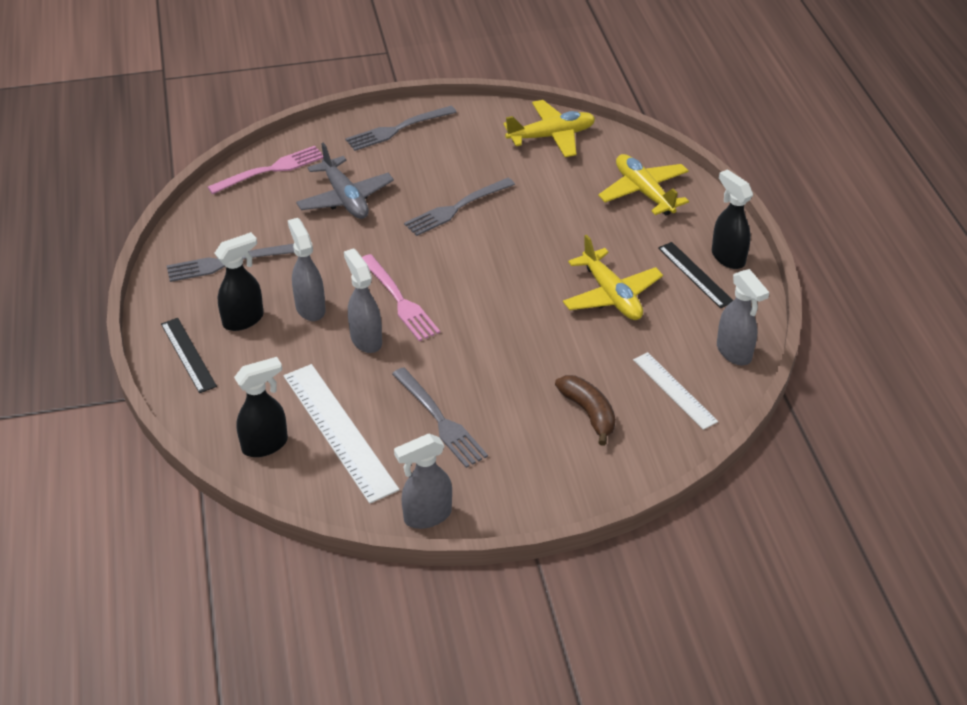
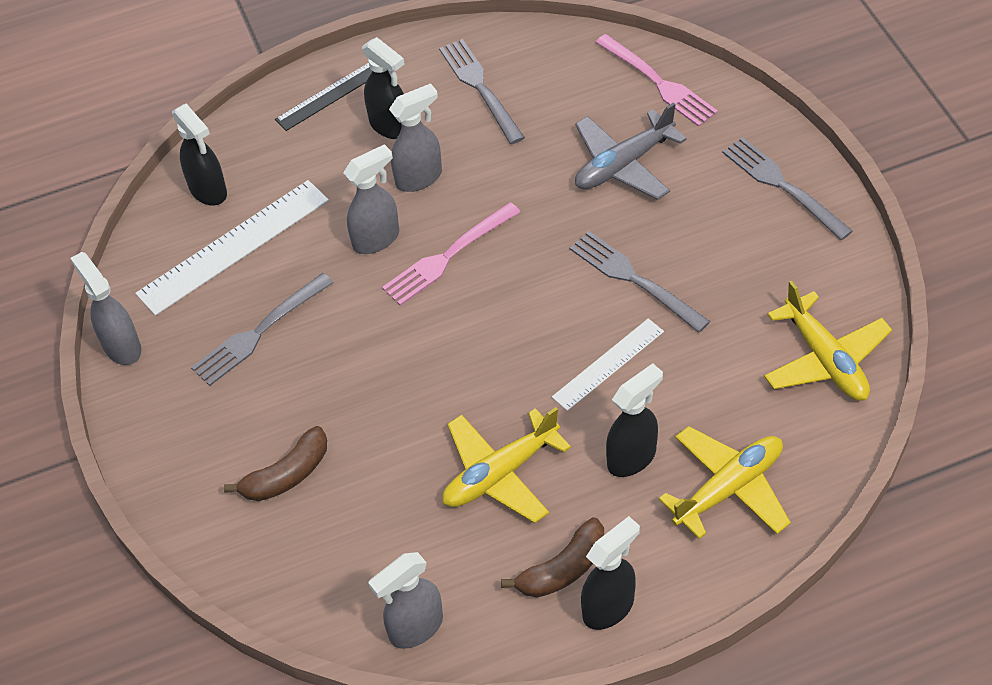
camera: 85 degrees right, 10 degrees up
white ruler [633,352,718,430] -> white ruler moved to [552,318,664,411]
black ruler [658,242,733,308] -> brown banana [501,518,604,598]
none -> black spray bottle [606,363,663,477]

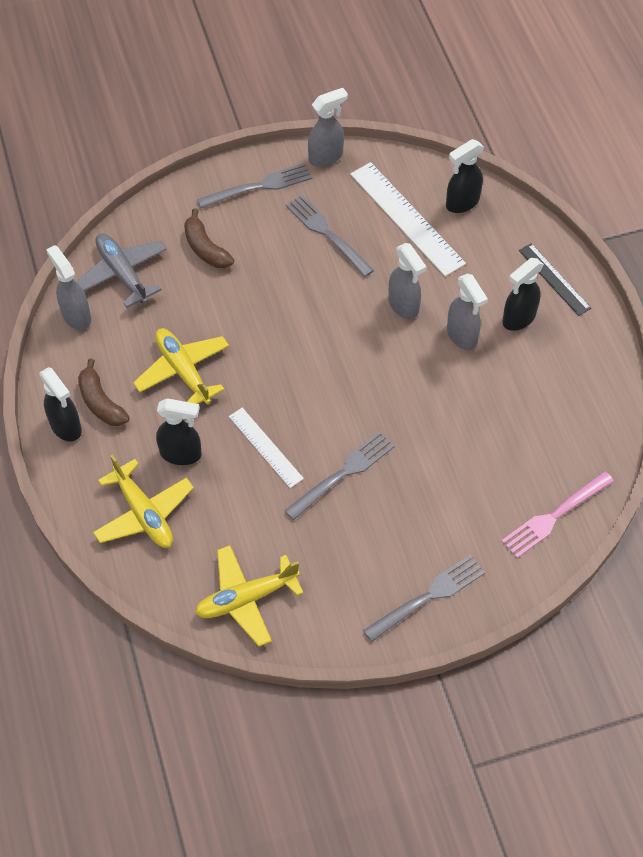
camera: 90 degrees right, 5 degrees up
pink fork [382,202,520,306] -> none
grey fork [439,39,525,144] -> grey fork moved to [197,163,312,208]
grey plane [575,102,687,200] -> grey plane moved to [77,233,167,308]
black spray bottle [606,363,663,477] -> black spray bottle turned 45 degrees counterclockwise [156,398,201,465]

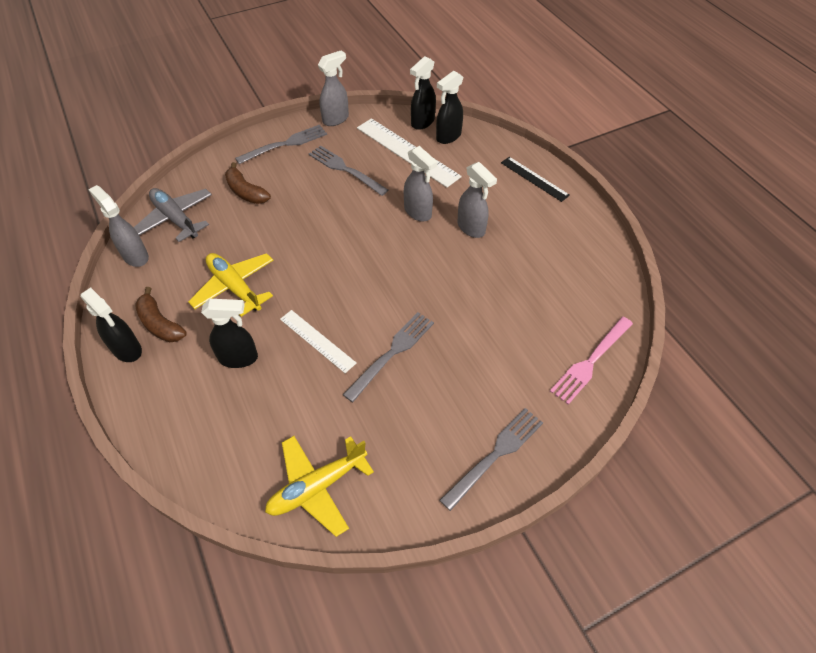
camera: 10 degrees left, 5 degrees down
yellow plane [93,455,194,548] -> none
black spray bottle [503,258,544,331] -> black spray bottle moved to [410,56,436,130]

